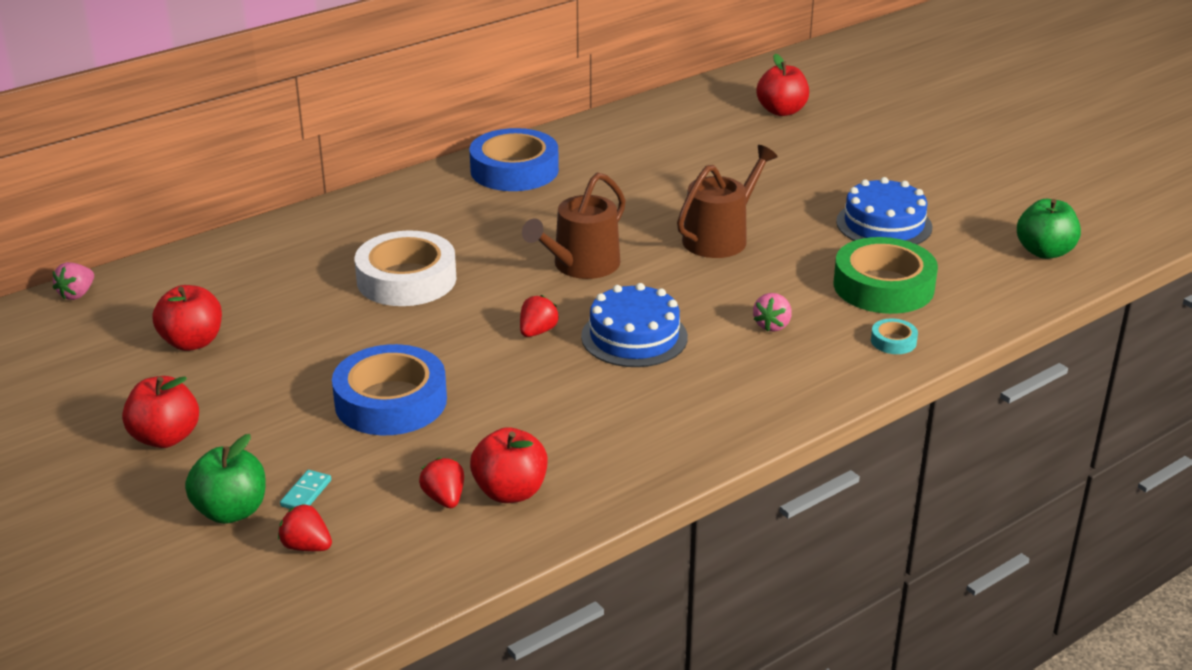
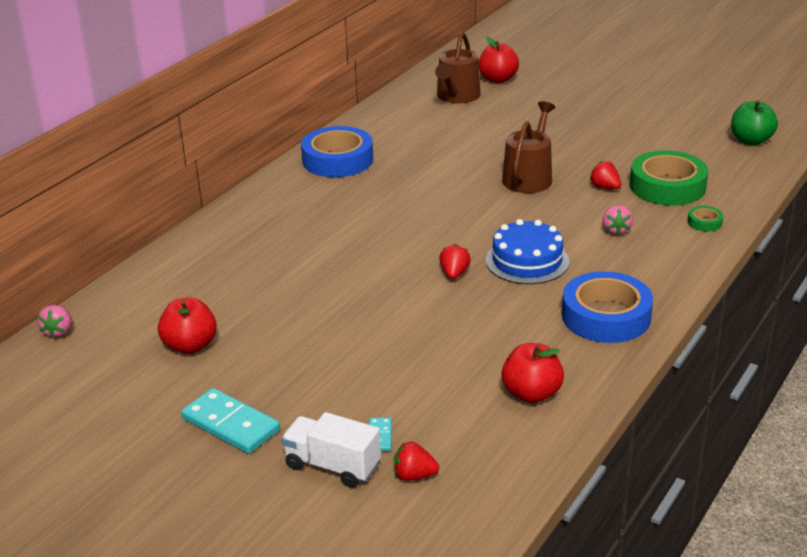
camera: 20 degrees left, 0 degrees up
red apple [122,376,199,448] -> turquoise domino [181,388,280,454]
green apple [185,434,266,524] -> white truck [281,412,381,488]
blue tape [332,344,447,435] -> blue tape moved to [562,271,653,343]
white tape [355,230,456,306] -> none
red strawberry [419,457,464,508] -> red strawberry moved to [590,161,621,189]
brown watering can [522,172,626,279] -> brown watering can moved to [435,32,481,103]
blue cake [836,177,932,244] -> none
turquoise tape [871,319,918,354] -> green tape [688,206,723,231]

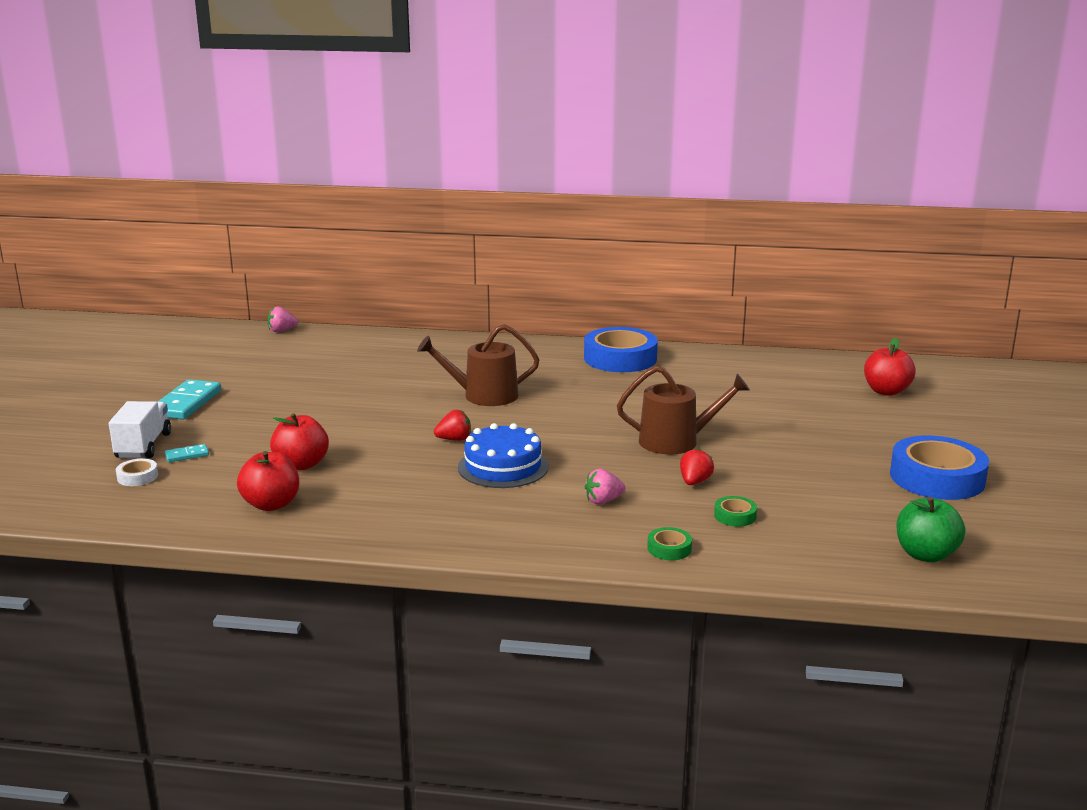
camera: 65 degrees right, 10 degrees down
red apple [158,298,217,354] -> red apple moved to [270,413,329,470]
red strawberry [394,442,439,481] -> white tape [116,459,158,486]
brown watering can [435,32,481,103] -> brown watering can moved to [417,324,539,406]
blue tape [562,271,653,343] -> blue tape moved to [890,436,989,500]
green tape [630,150,708,206] -> green tape [714,496,757,527], size x0.43

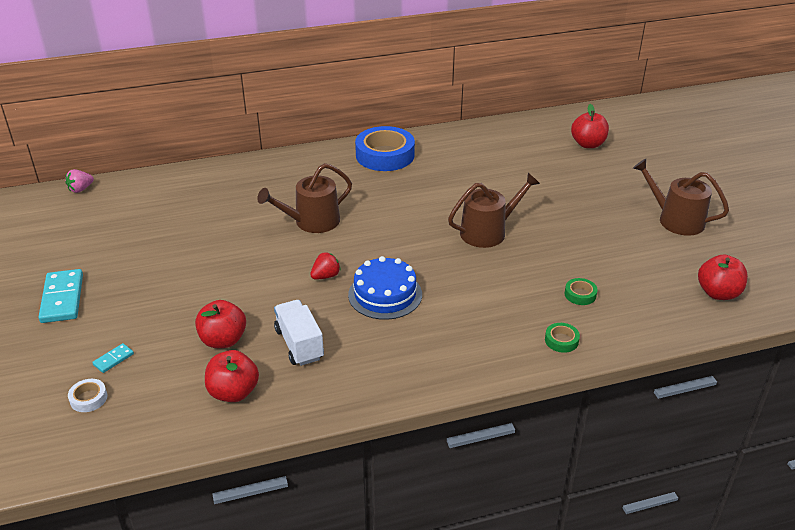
camera: 25 degrees left, 15 degrees up
white truck [109,401,171,458] -> white truck moved to [274,300,324,366]
pink strawberry [585,469,626,504] -> none
red strawberry [680,449,714,485] -> none
blue tape [890,436,989,500] -> brown watering can [633,159,729,236]
green apple [896,497,965,562] -> red apple [698,255,748,300]

